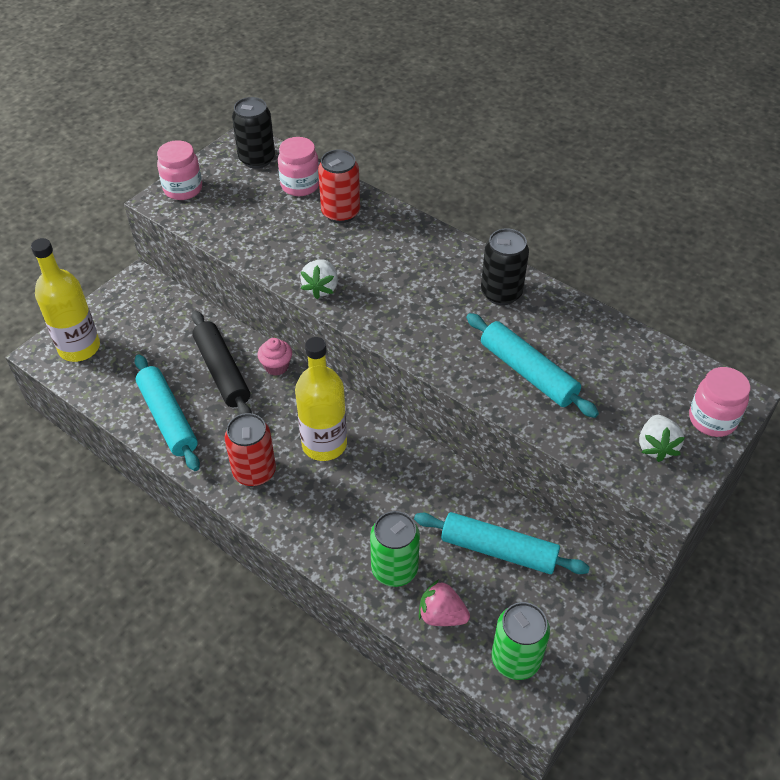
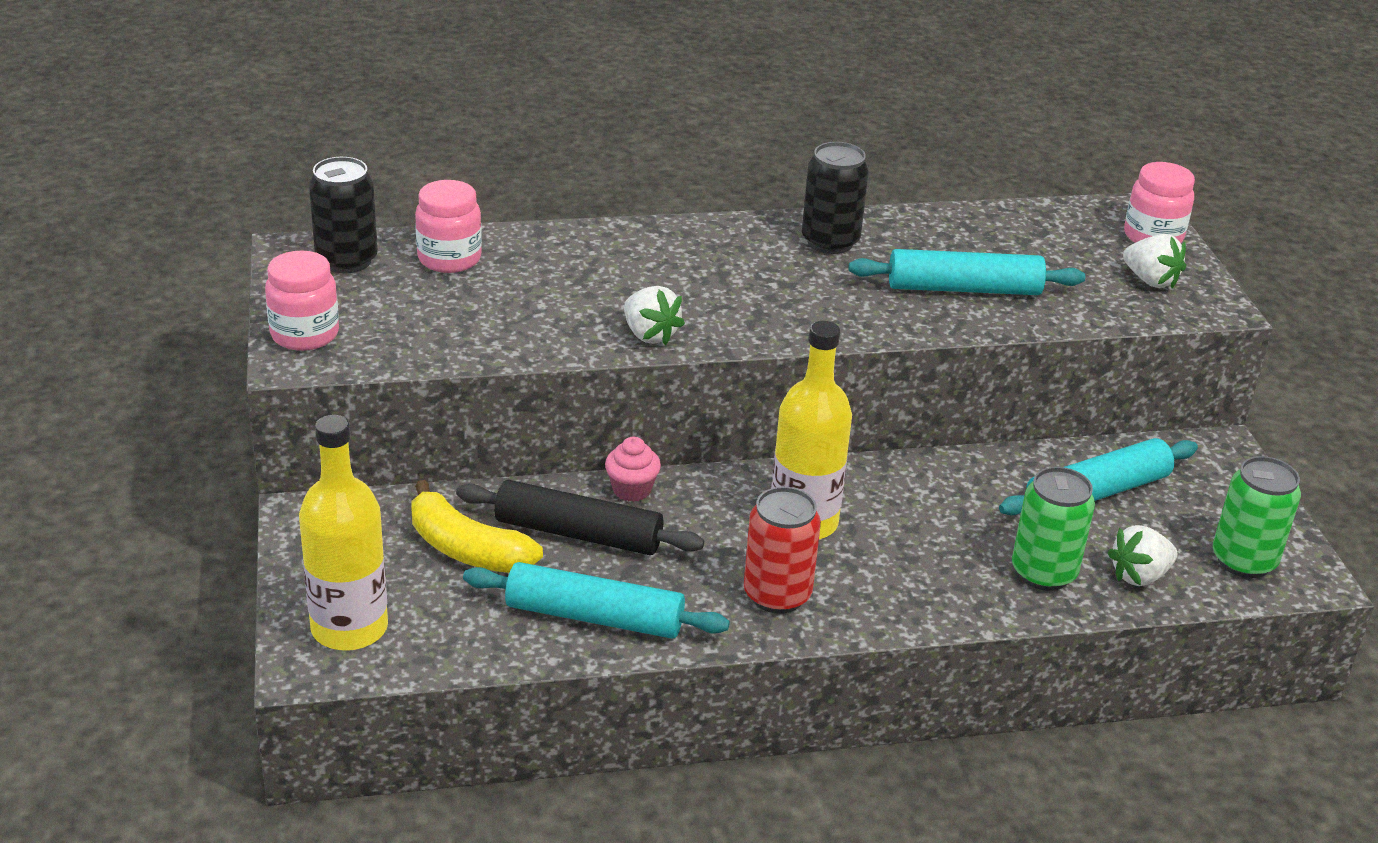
camera: 50 degrees left, 15 degrees down
red can [318,149,360,223] -> none
pink strawberry [419,579,470,626] -> white strawberry [1107,525,1178,586]
none -> yellow banana [412,480,543,573]

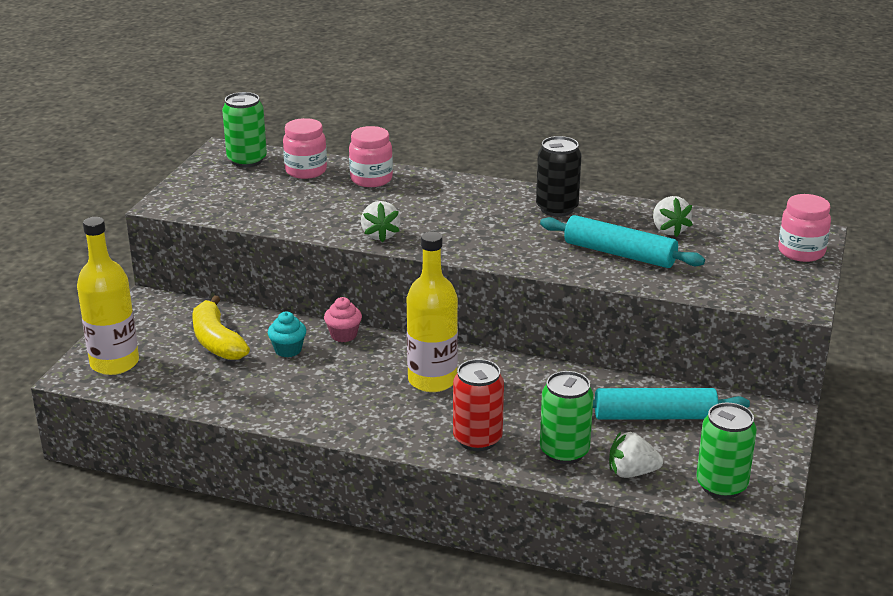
camera: 30 degrees right, 5 degrees down
pink jar [265,251,339,351] -> pink jar moved to [349,126,393,187]
black can [309,157,378,273] -> green can [222,92,267,167]
black rolling pin [456,480,704,555] -> turquoise cupcake [268,312,306,357]
turquoise rolling pin [463,562,730,639] -> none
red can [744,487,821,614] -> red can moved to [453,359,504,451]
white strawberry [1123,234,1186,288] -> white strawberry moved to [653,196,693,237]

